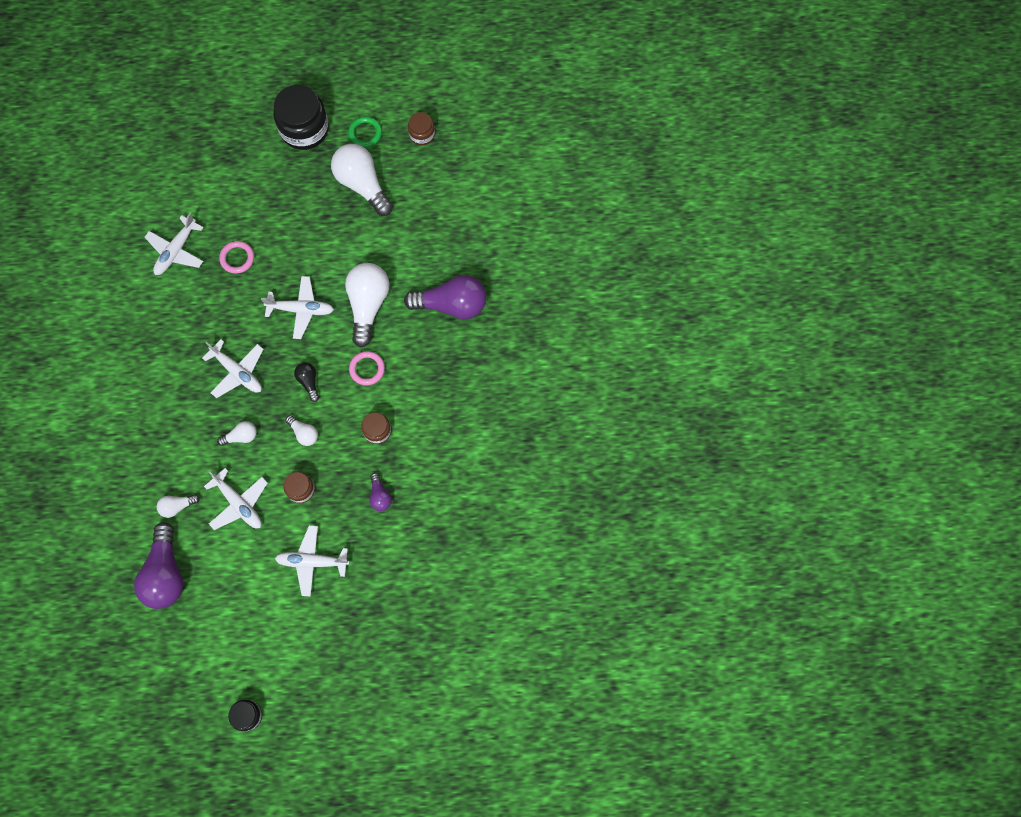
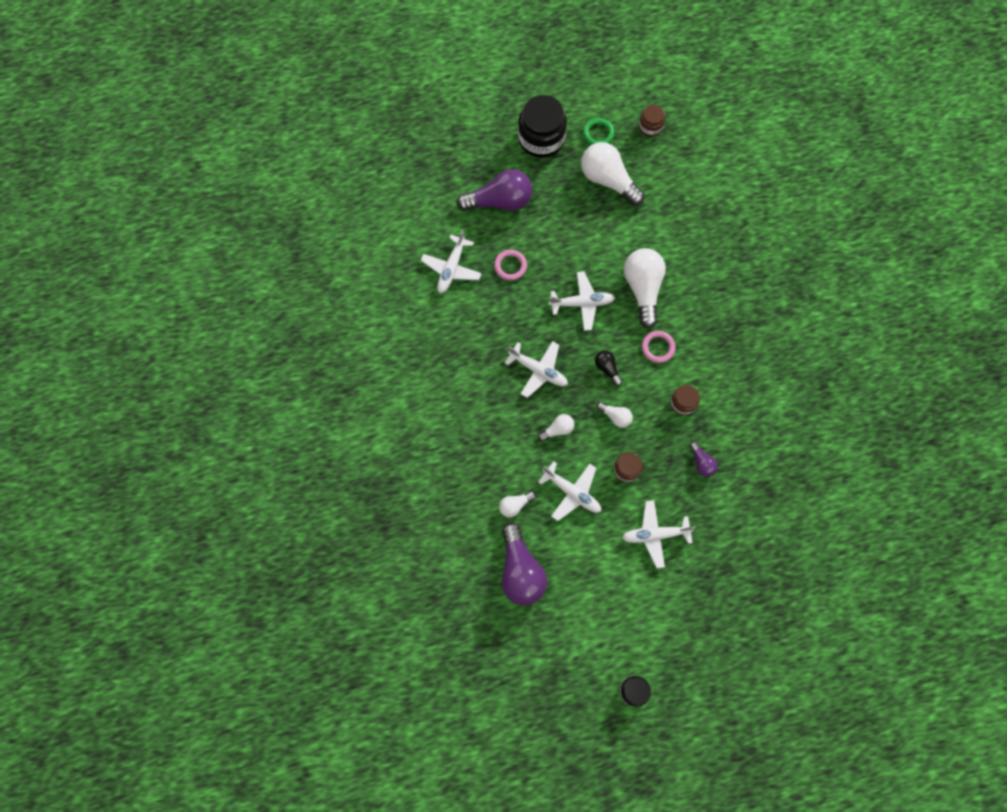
camera: 10 degrees left, 0 degrees up
purple light bulb [404,275,486,319] -> purple light bulb moved to [456,169,532,211]

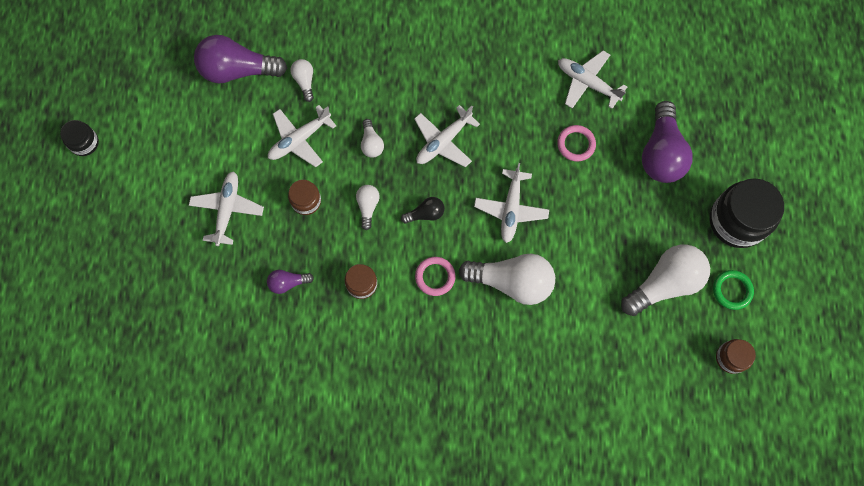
camera: 105 degrees right, 0 degrees up
white light bulb [596,402,633,428] -> white light bulb turned 135 degrees clockwise [356,185,380,230]

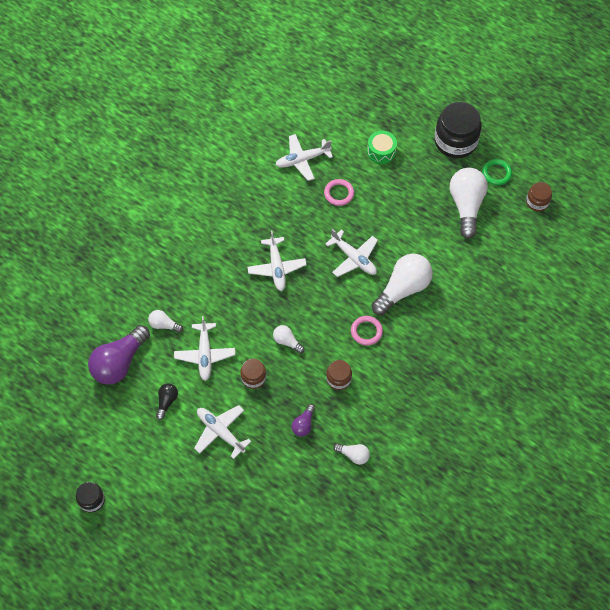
camera: 55 degrees left, 10 degrees down
white light bulb [361,119,384,158] -> white light bulb moved to [333,443,370,465]
black light bulb [401,197,444,224] -> black light bulb moved to [156,383,178,420]
purple light bulb [642,101,693,183] -> green drum [367,131,397,164]

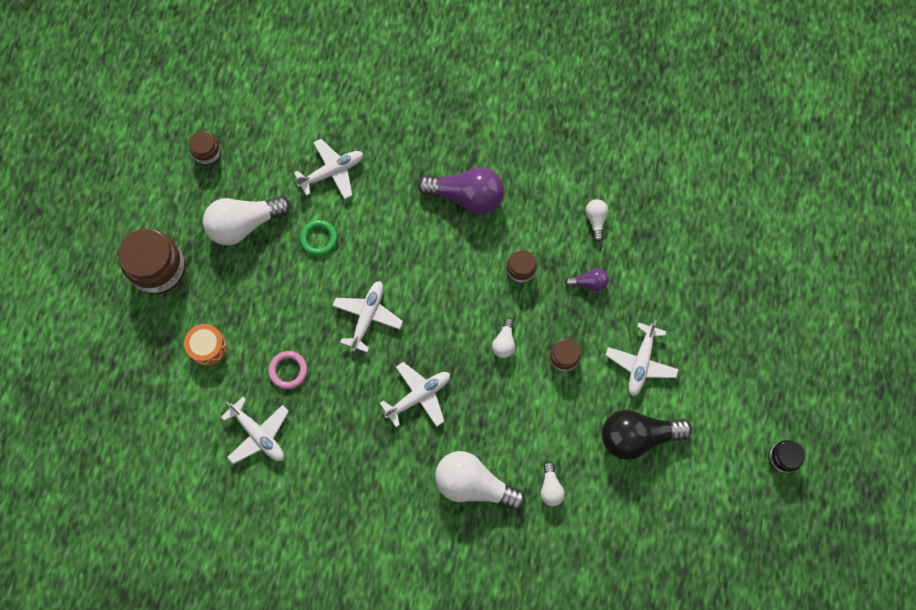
camera: 115 degrees left, 10 degrees up
purple light bulb [88,325,150,385] -> purple light bulb moved to [417,167,504,214]
black light bulb [156,383,178,420] -> black light bulb [602,410,692,460], size x2.07
white plane [174,316,235,381] -> white plane moved to [294,139,363,199]
pink ring [351,316,383,345] -> none
green drum [367,131,397,164] -> orange drum [184,324,227,366]
white light bulb [372,253,433,315] -> white light bulb moved to [435,451,526,510]
black jar [434,102,482,158] -> brown jar [118,229,186,295]
green ring [482,159,512,185] -> green ring moved to [300,220,337,256]

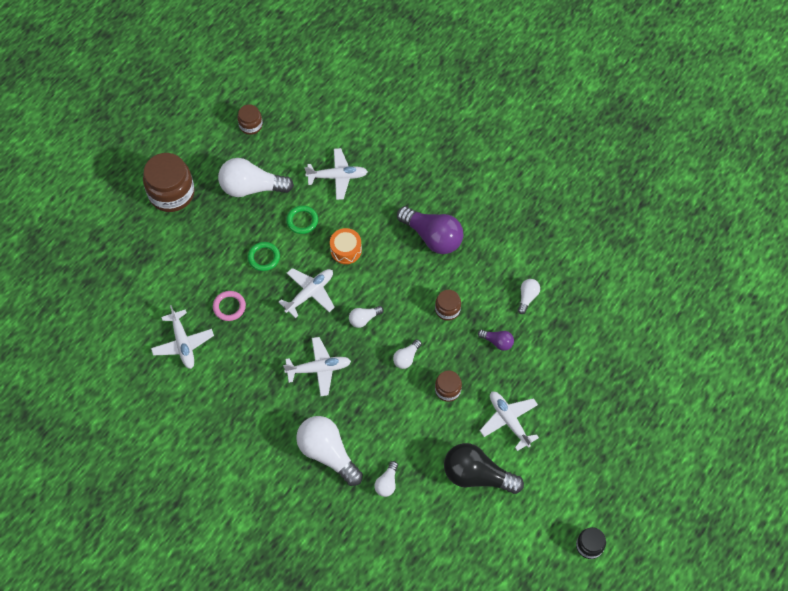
camera: 25 degrees right, 10 degrees down
orange drum [184,324,227,366] -> orange drum moved to [330,228,362,264]
white plane [605,320,679,396] -> white plane turned 105 degrees clockwise [480,392,539,451]
none -> green ring [248,242,280,271]
none -> white light bulb [349,306,384,328]

